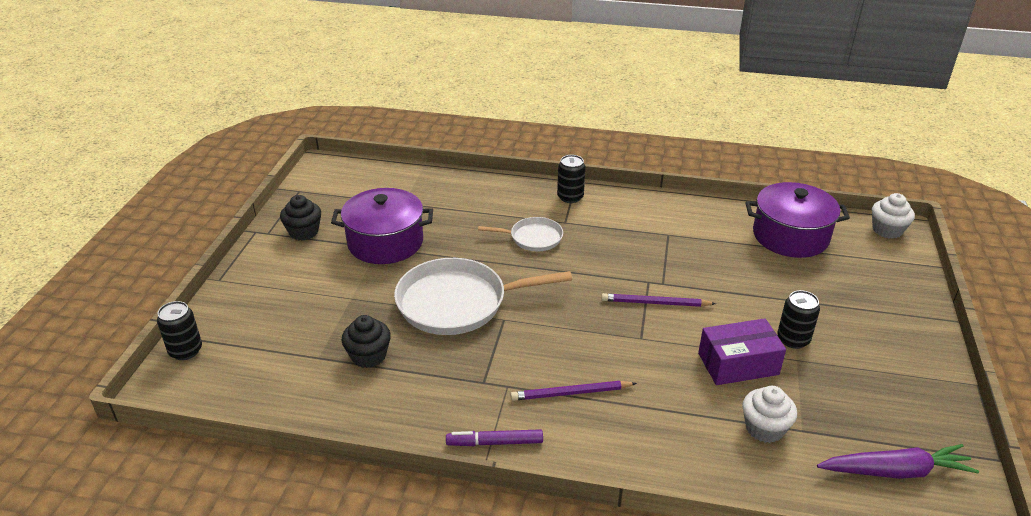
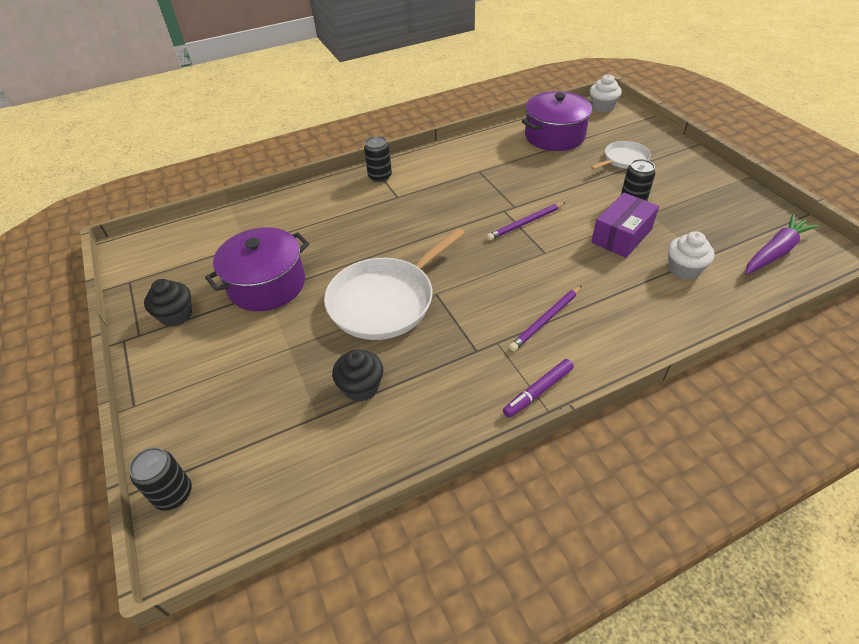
camera: 35 degrees left, 10 degrees up
white pan [478,217,563,251] -> white pan moved to [591,141,651,170]

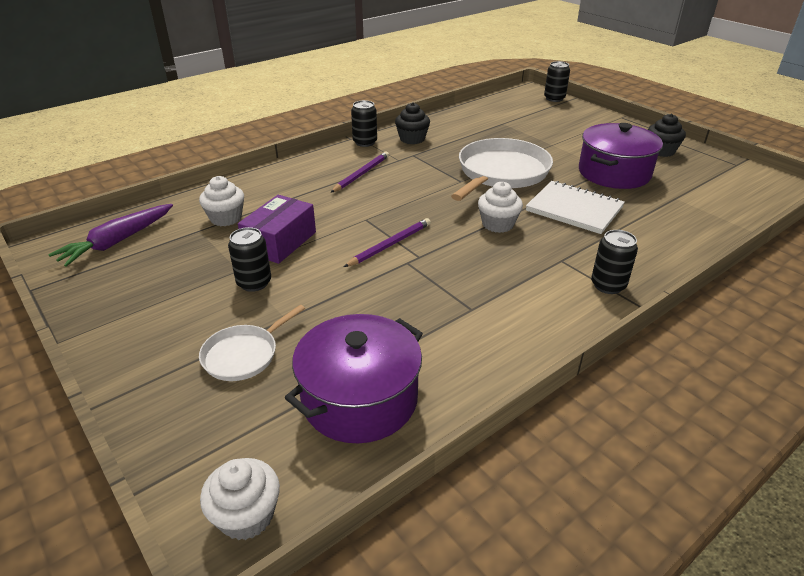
camera: 165 degrees right, 10 degrees down
black cupcake [332,349,383,402] -> black cupcake moved to [395,102,430,144]
purple marker [503,359,574,418] -> black can [351,100,377,147]
none -> white cupcake [478,182,523,233]
none -> white notebook [526,181,625,234]

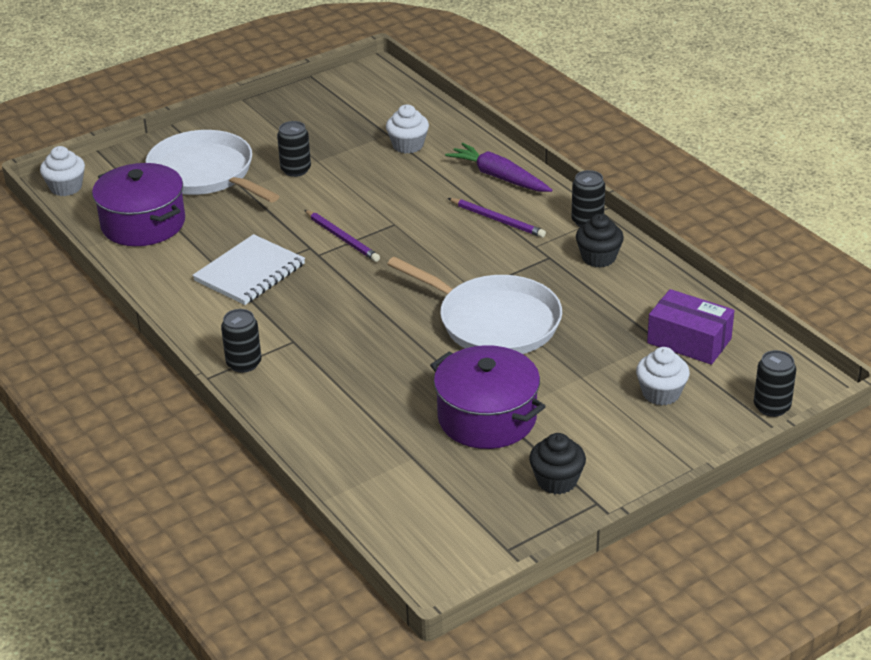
camera: 95 degrees right, 0 degrees up
purple carrot [48,204,173,267] -> purple carrot moved to [445,143,552,192]
white pan [199,305,305,381] -> white pan [146,130,279,202], size x1.89
purple box [238,195,316,264] -> purple box moved to [647,289,734,365]
white cupcake [478,182,523,233] -> white cupcake moved to [636,347,690,406]
white notebook [526,181,625,234] -> white notebook moved to [192,234,305,305]

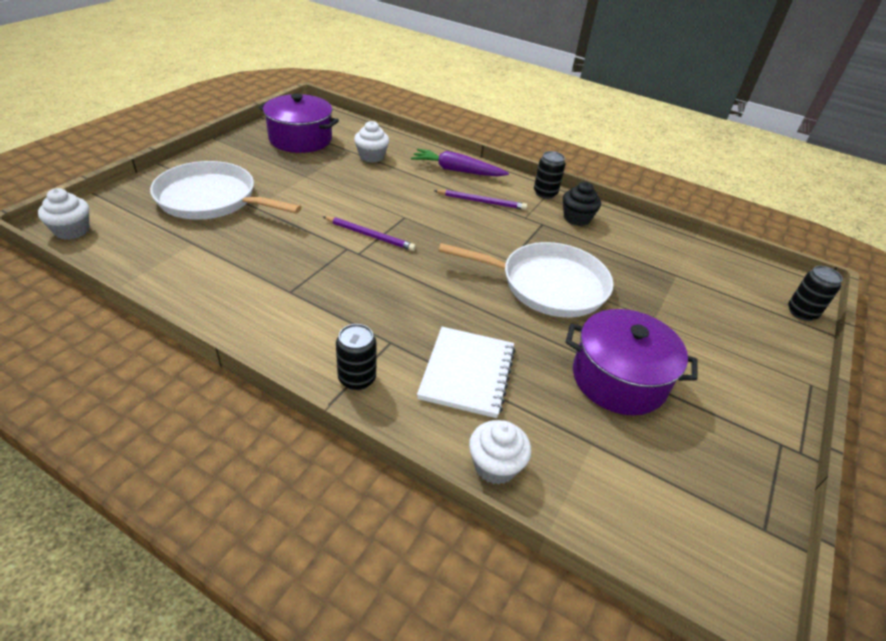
camera: 30 degrees left, 5 degrees up
purple pot [92,163,185,246] -> purple pot moved to [258,94,339,153]
white notebook [192,234,305,305] -> white notebook moved to [417,327,515,418]
black can [277,121,311,177] -> none
black cupcake [529,433,586,494] -> none
white cupcake [636,347,690,406] -> white cupcake moved to [469,420,531,485]
purple box [647,289,734,365] -> none

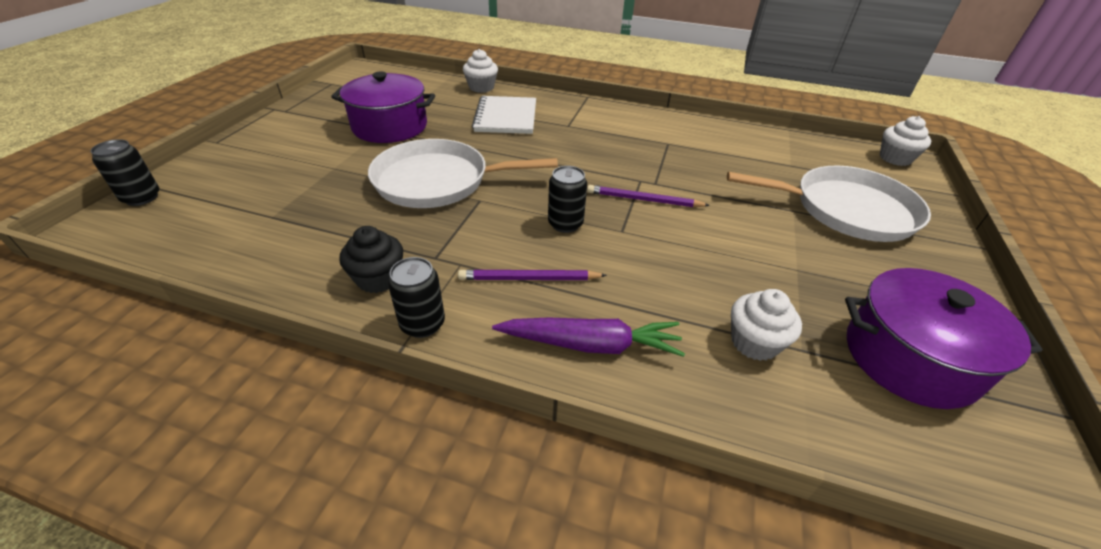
camera: 170 degrees right, 0 degrees up
black can [336,324,377,390] -> black can moved to [548,166,587,233]

